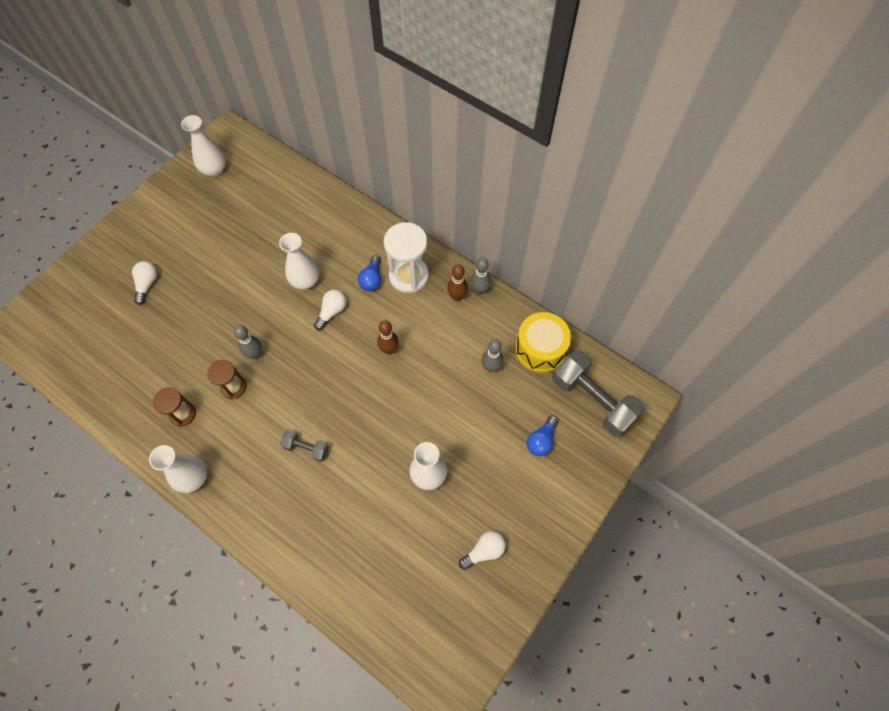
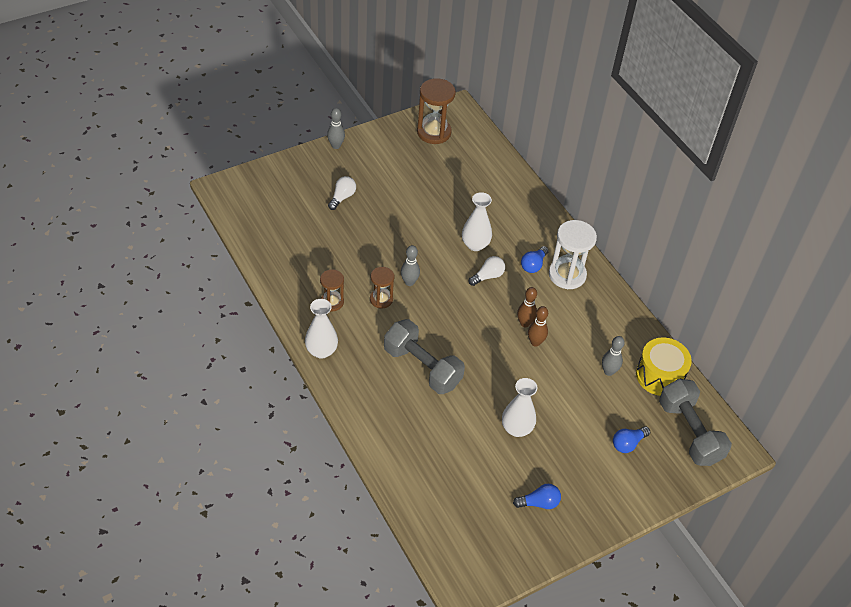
camera: 20 degrees right, 15 degrees down
white vase [181,115,226,177] -> brown hourglass [417,78,456,144]
grey dumbbell [280,429,329,462] -> grey dumbbell [384,319,465,394], size x2.04
brown bowling pin [447,265,468,301] -> brown bowling pin moved to [528,306,548,347]
white light bulb [459,531,506,570] -> blue light bulb [513,484,561,509]
grey bowling pin [470,258,491,294] -> grey bowling pin moved to [327,108,345,149]

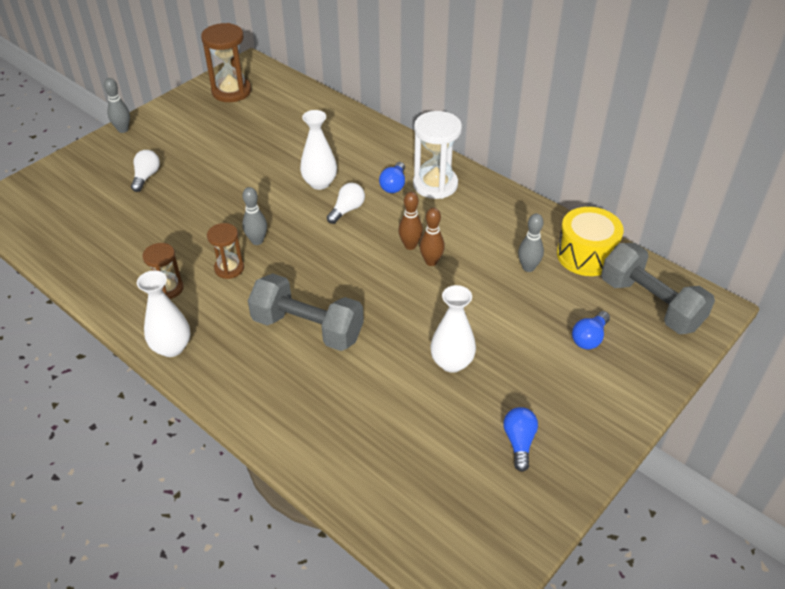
camera: 15 degrees left, 5 degrees down
blue light bulb [513,484,561,509] -> blue light bulb turned 60 degrees counterclockwise [504,407,538,472]

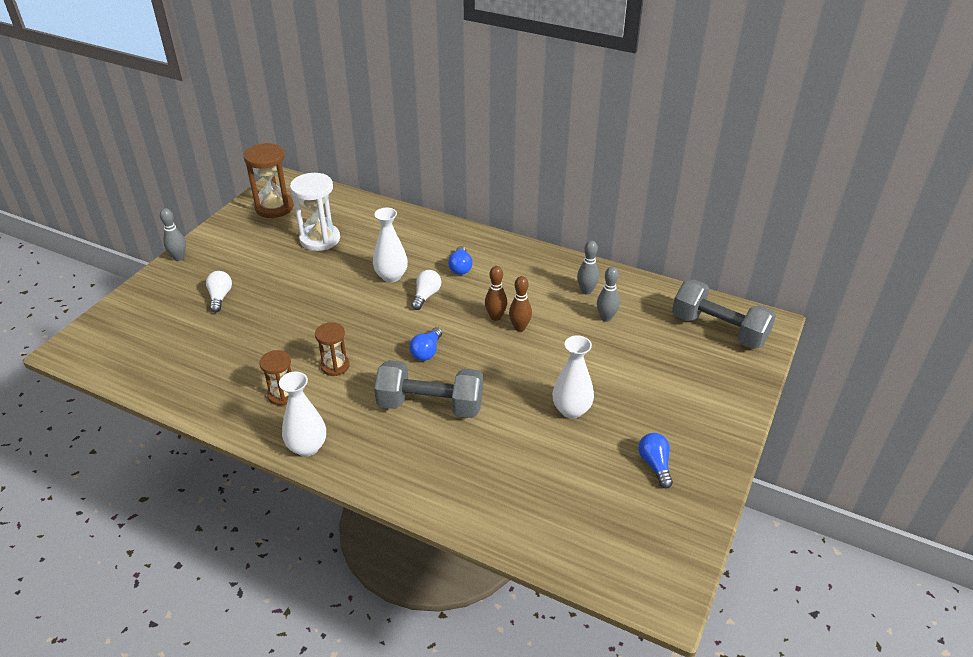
camera: 15 degrees left, 5 degrees down
grey bowling pin [242,187,267,245] -> grey bowling pin moved to [577,240,599,295]
white hourglass [413,111,462,199] -> white hourglass moved to [290,173,340,251]
yellow drum [557,207,624,276] -> none
blue light bulb [572,311,610,349] -> blue light bulb moved to [409,327,442,361]

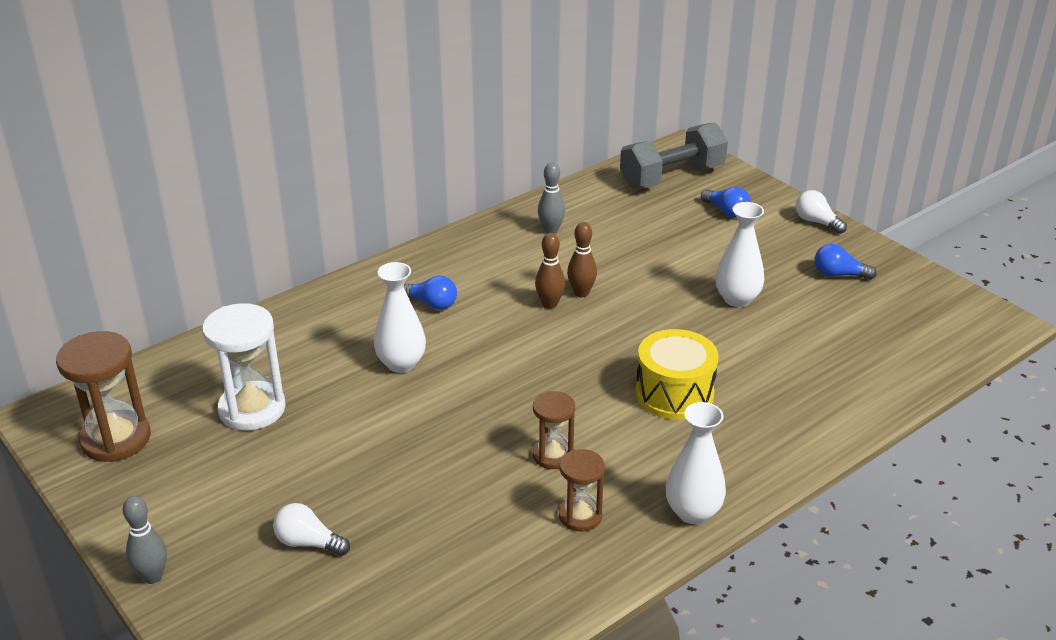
camera: 65 degrees left, 5 degrees down
grey dumbbell [374,360,483,418] -> yellow drum [636,329,719,420]
blue light bulb [409,327,442,361] -> blue light bulb moved to [701,187,751,218]
white light bulb [411,270,441,310] -> white light bulb moved to [796,190,847,234]
grey bowling pin [597,267,620,322] -> none

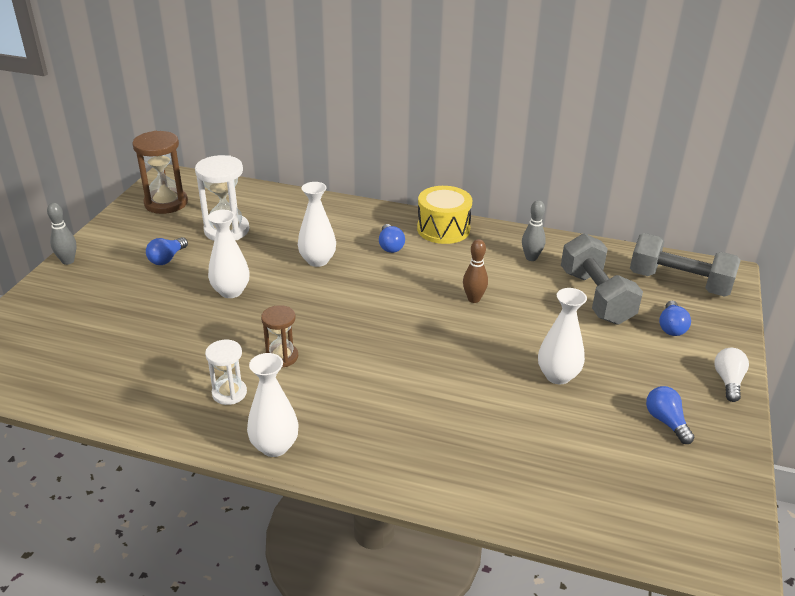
camera: 55 degrees right, 0 degrees up
white light bulb [273,503,350,556] -> none
brown bowling pin [535,233,565,309] -> none
brown hourglass [559,449,605,531] -> white hourglass [205,340,247,405]
yellow drum [636,329,719,420] -> yellow drum moved to [417,186,472,244]
none -> blue light bulb [146,237,188,265]
none -> white vase [208,210,249,298]
none -> grey dumbbell [561,233,643,325]

